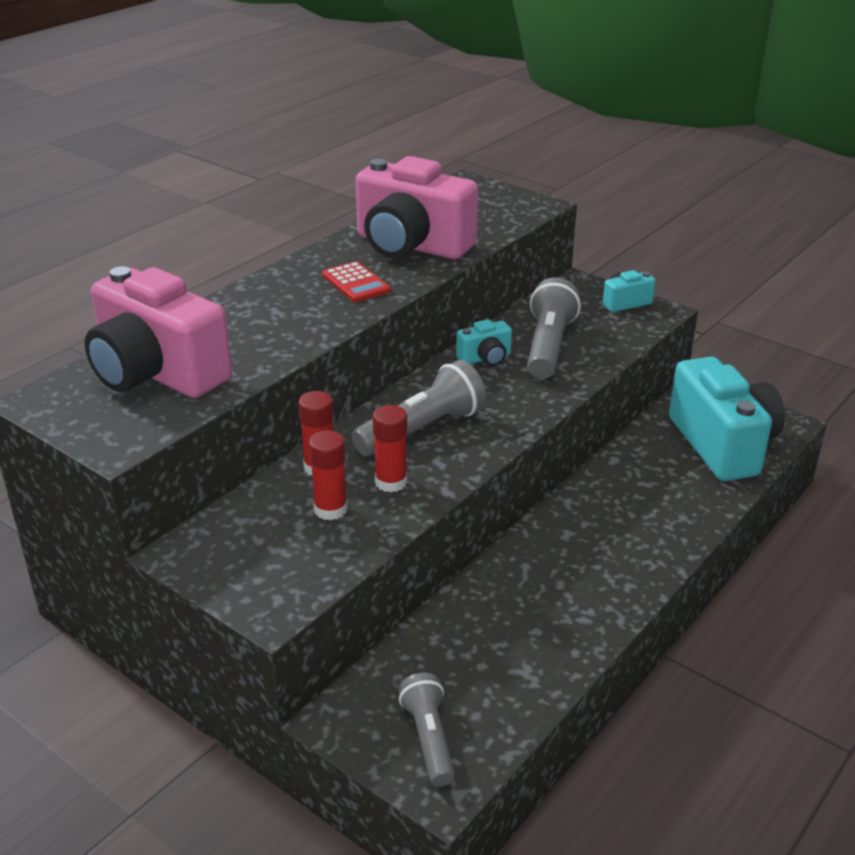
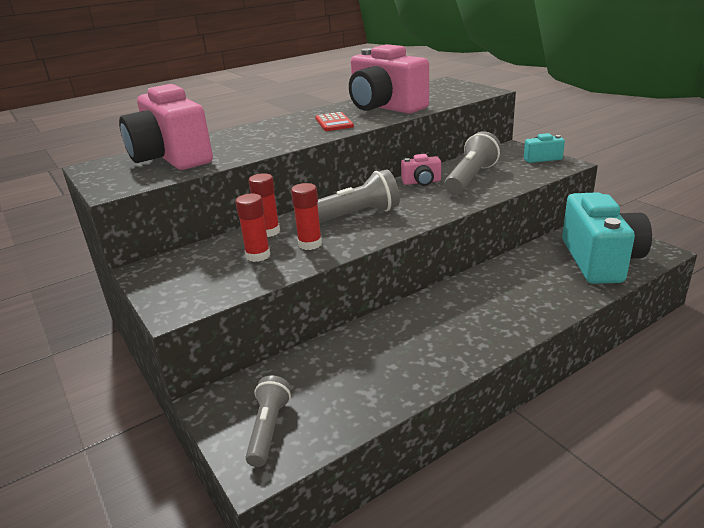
camera: 20 degrees right, 5 degrees down
turquoise camera [456,319,512,366] -> pink camera [401,154,441,186]

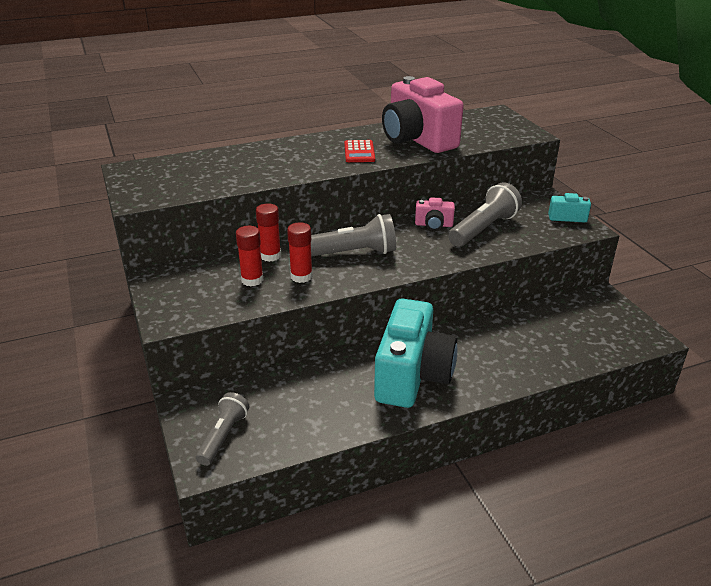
camera: 10 degrees right, 5 degrees up
pink camera [119,84,213,170] -> none
turquoise camera [562,192,652,284] -> turquoise camera moved to [374,298,458,408]

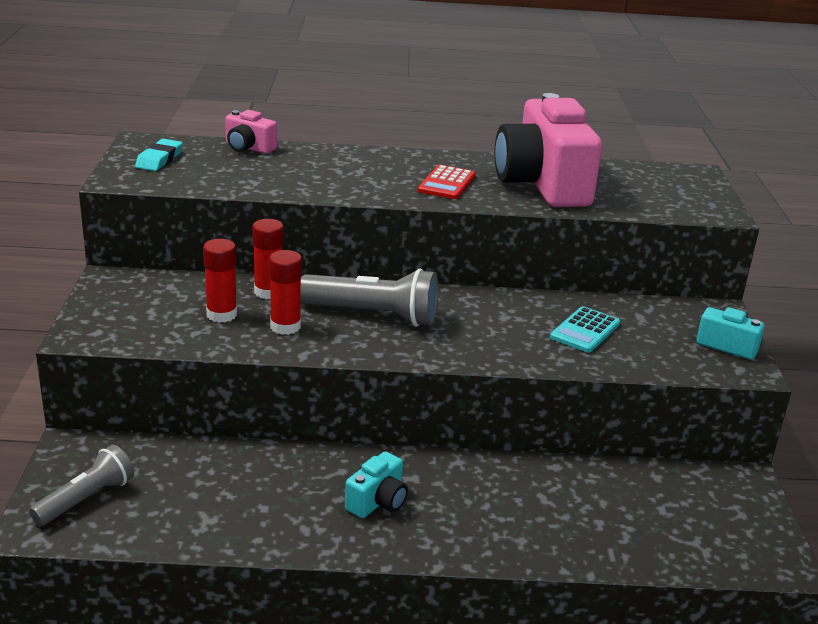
camera: 20 degrees right, 5 degrees down
turquoise camera [374,298,458,408] -> turquoise camera [345,451,408,518], size x0.44
pink camera [415,197,455,231] -> pink camera moved to [225,110,277,154]
grey flashlight [448,182,522,247] -> turquoise calculator [550,306,620,353]
none -> turquoise eraser [135,139,183,171]

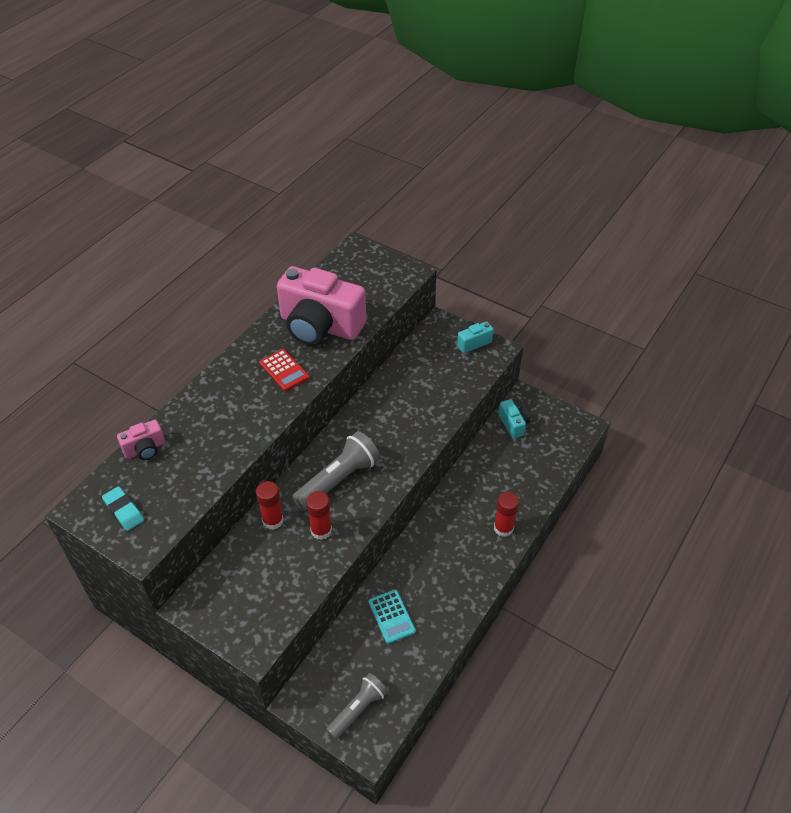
camera: 55 degrees left, 20 degrees up
grey flashlight [29,445,134,526] -> grey flashlight turned 60 degrees clockwise [326,673,388,739]
red glue stick [203,239,237,323] -> red glue stick moved to [494,492,519,537]
turquoise camera [345,451,408,518] -> turquoise camera moved to [498,399,531,439]
turquoise calculator [550,306,620,353] -> turquoise calculator moved to [368,590,416,644]

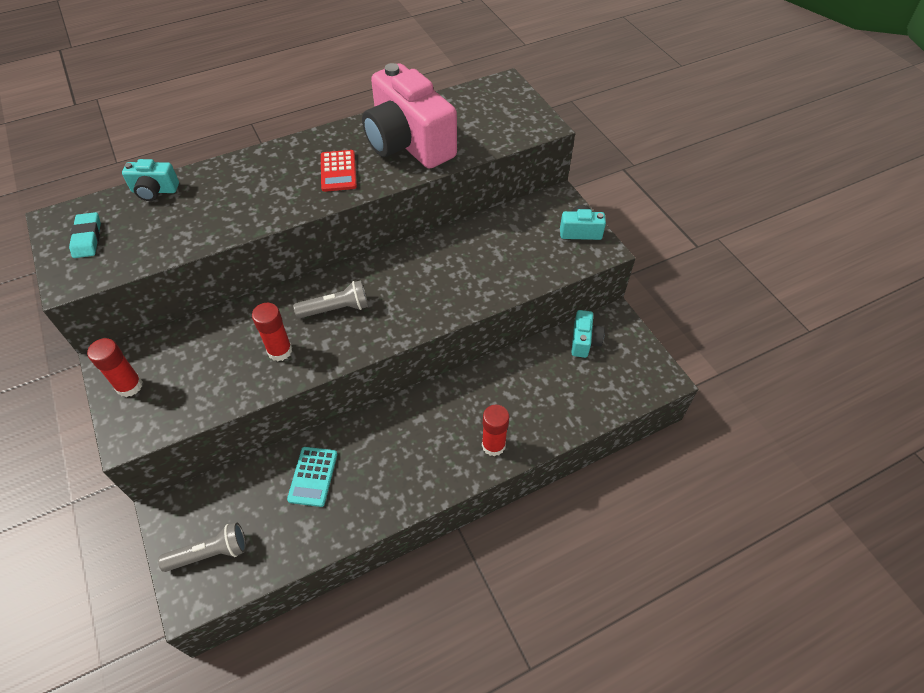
camera: 30 degrees right, 5 degrees up
pink camera [117,420,165,460] -> turquoise camera [122,159,179,201]
red glue stick [256,481,284,530] -> red glue stick moved to [87,338,143,397]
grey flashlight [292,431,380,511] -> grey flashlight [293,280,368,318], size x0.66

